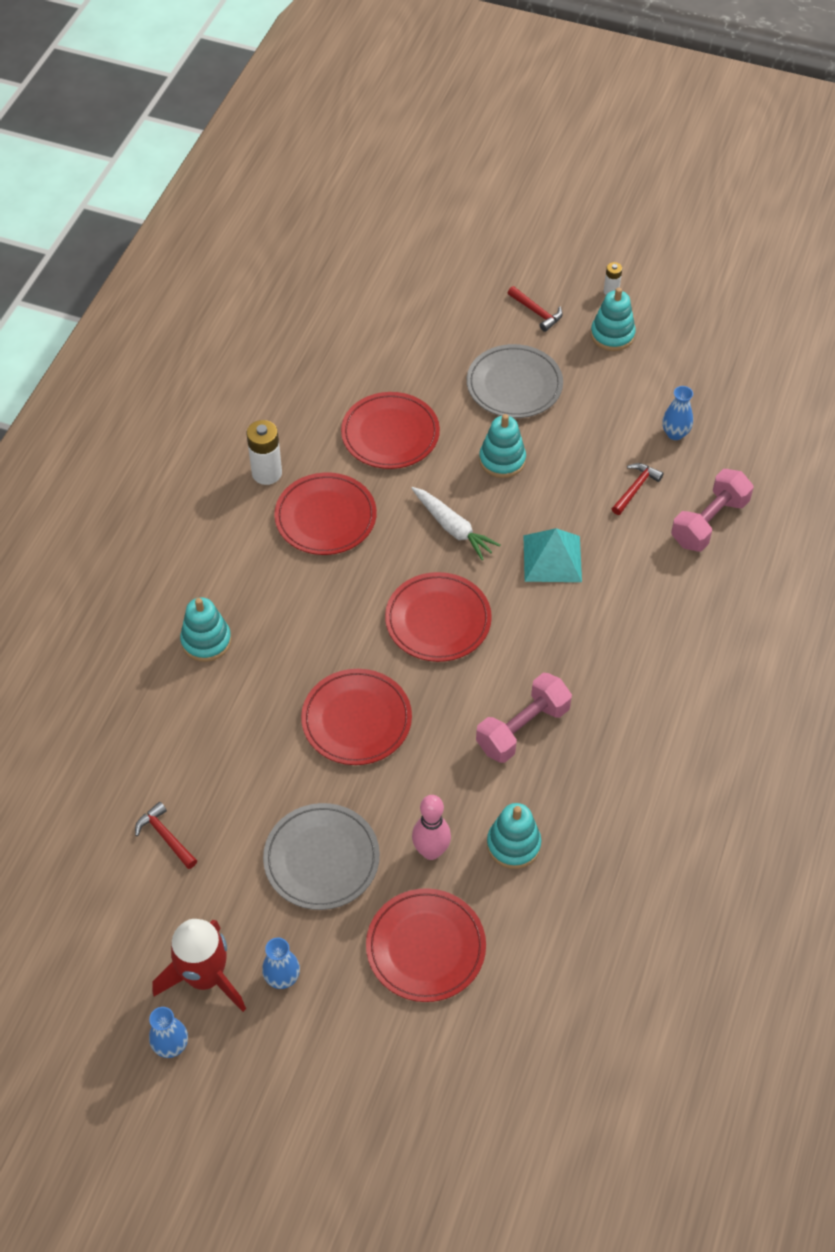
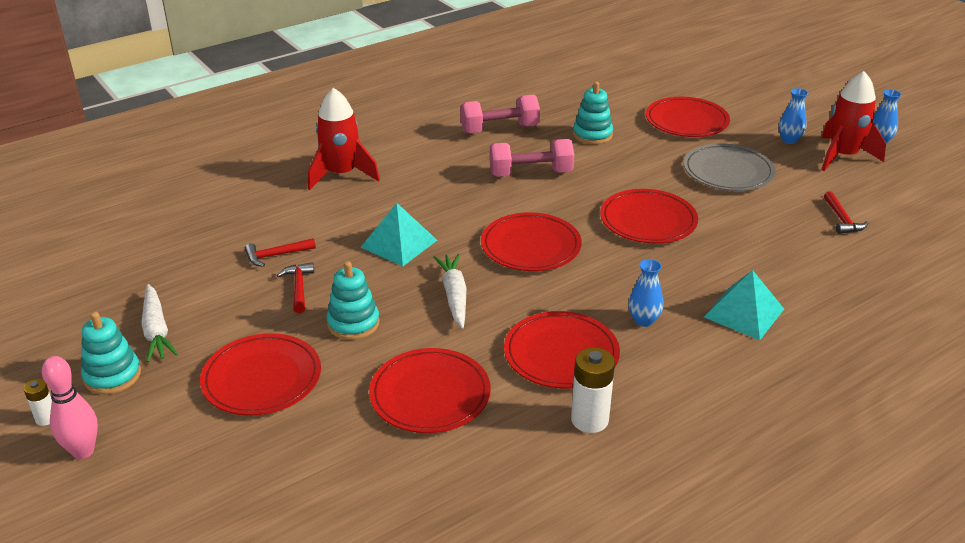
camera: 145 degrees left, 20 degrees down
turquoise stacking toy [180,597,231,662] -> turquoise pyramid [704,270,784,340]
pink bowling pin [412,795,451,860] -> pink bowling pin moved to [42,356,98,459]
grey plate [467,344,563,418] -> red plate [200,333,321,415]
red hammer [508,286,563,332] -> red hammer moved to [277,262,314,313]
blue vase [662,386,693,440] -> blue vase moved to [628,259,663,327]
pink dumbbell [671,469,754,551] -> pink dumbbell moved to [460,95,540,134]
none -> white carrot [141,284,178,362]
none -> red rocket [308,88,380,190]

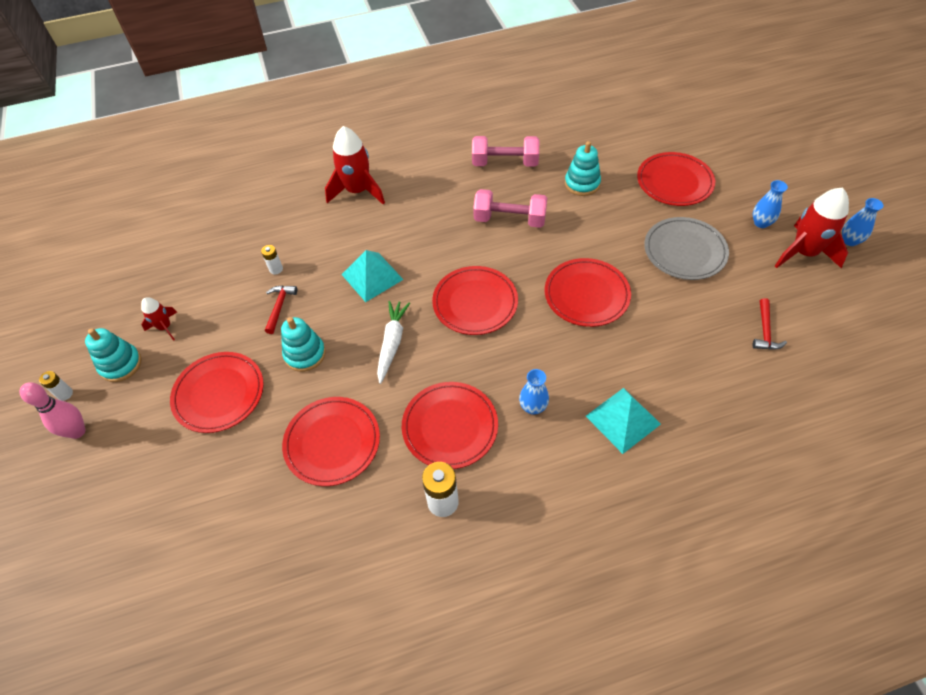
camera: 20 degrees right, 20 degrees up
white carrot [141,284,178,362] -> red rocket [141,297,177,341]
red hammer [245,238,316,267] -> white battery [261,245,283,275]

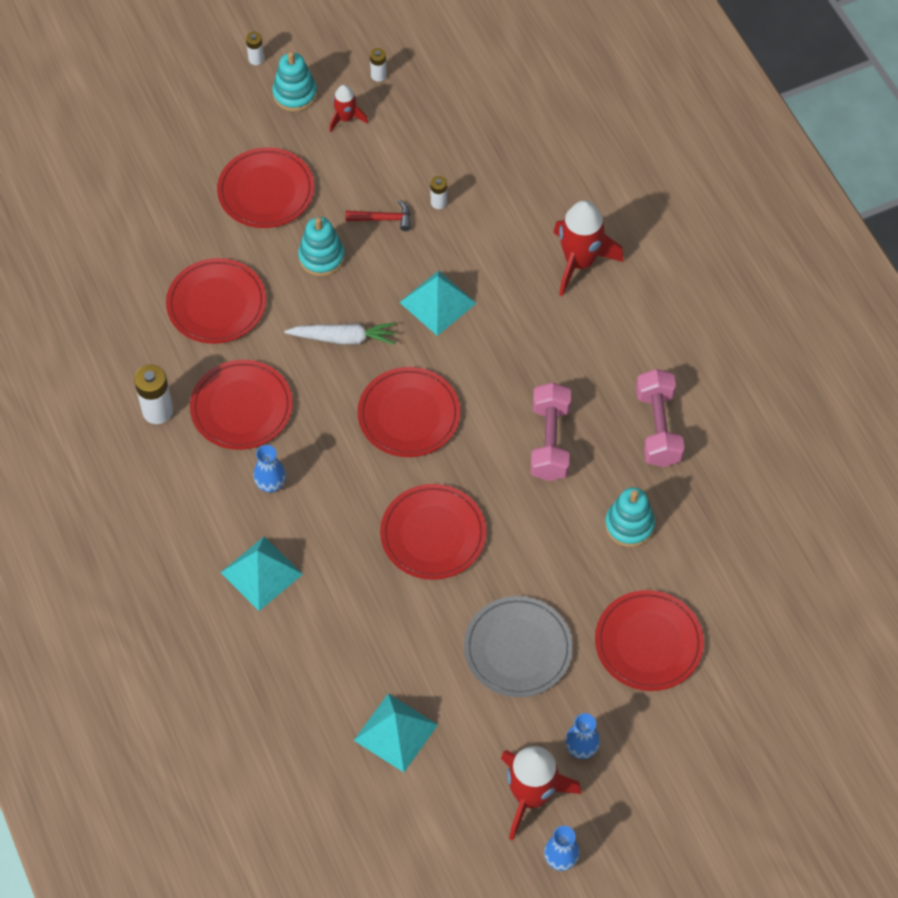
camera: 80 degrees right, 5 degrees up
pink bowling pin [20,382,86,439] -> none
red hammer [753,298,787,350] -> turquoise pyramid [354,693,438,772]
none -> white battery [370,48,387,82]

